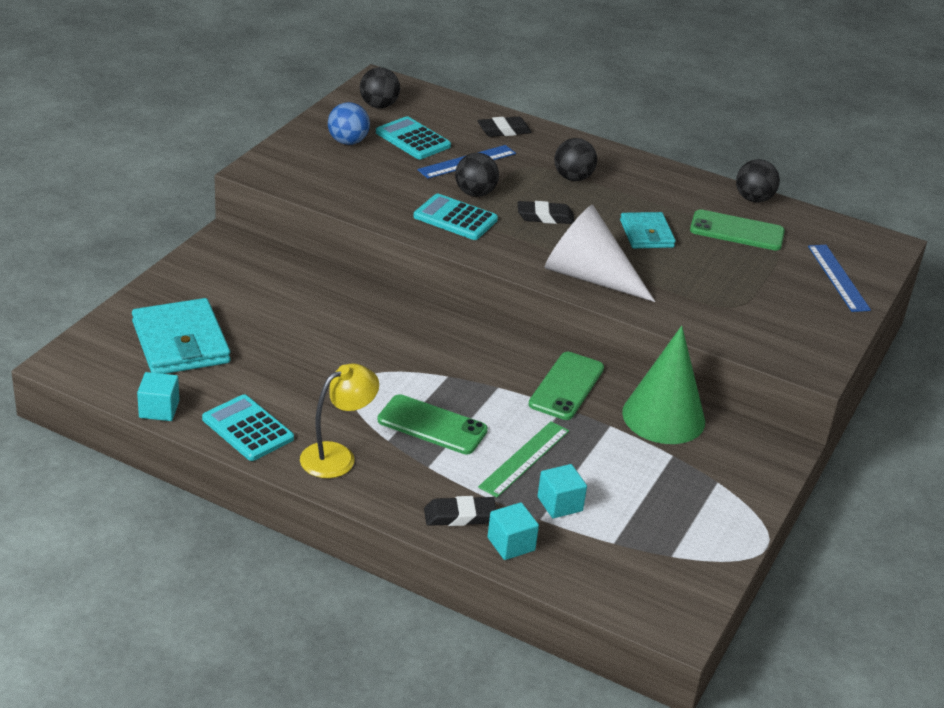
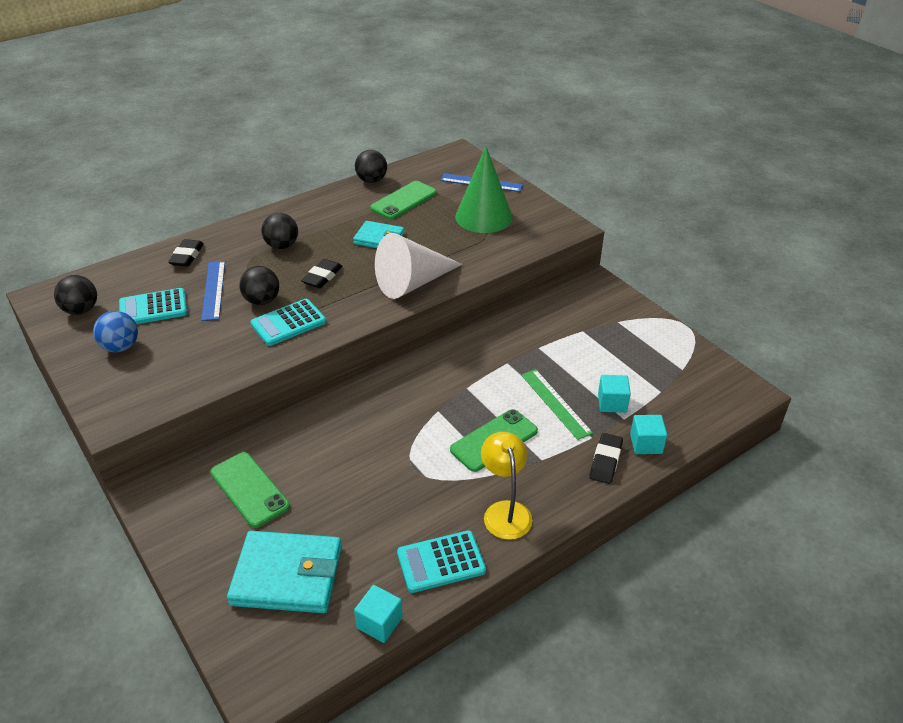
camera: 60 degrees left, 5 degrees up
green phone [528,352,604,420] -> green phone moved to [211,452,290,528]
green cone [622,326,705,444] -> green cone moved to [455,147,513,233]

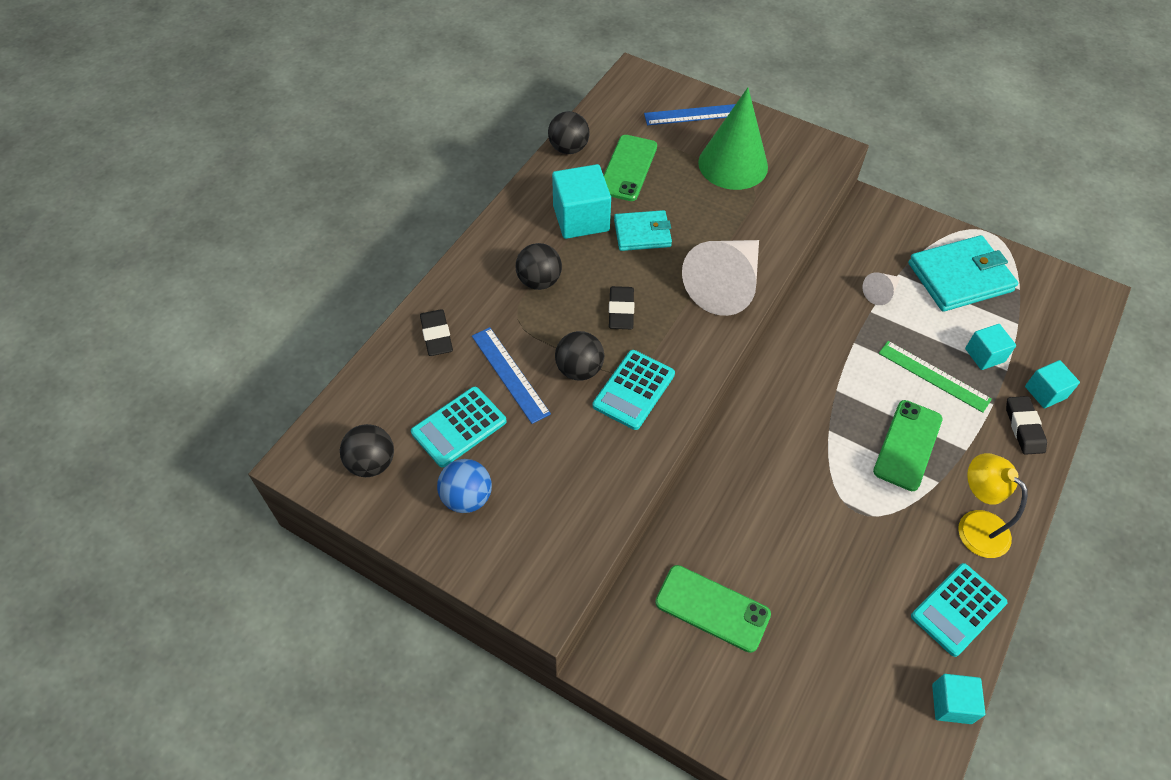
camera: 25 degrees left, 15 degrees up
turquoise wallet [227,531,342,613] -> turquoise wallet moved to [908,235,1018,312]
none -> turquoise cube [552,164,611,239]
none -> white cone [862,272,900,305]

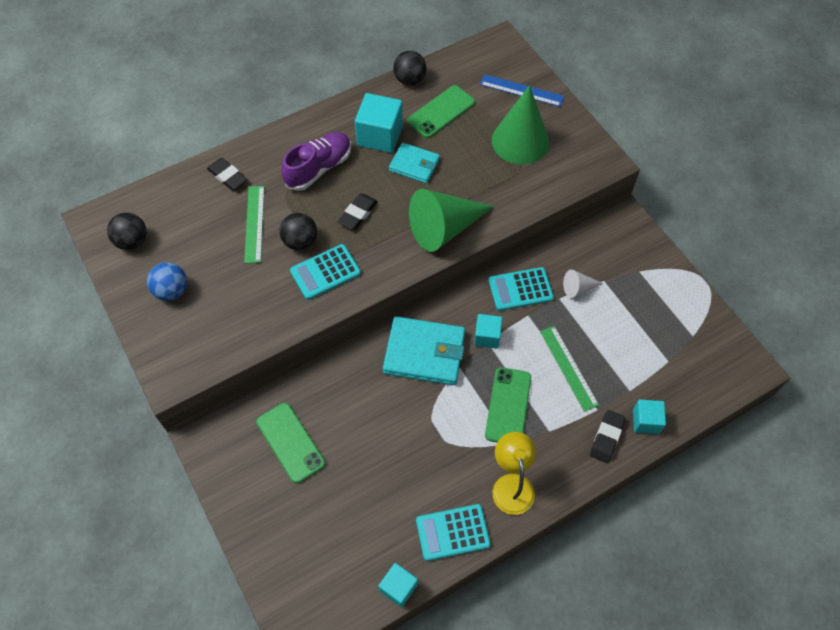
camera: 30 degrees right, 5 degrees up
turquoise calculator [411,387,507,467] -> turquoise calculator moved to [488,267,554,311]
black eraser [420,309,453,356] -> black eraser turned 60 degrees counterclockwise [207,158,247,190]
blue ruler [472,327,551,424] -> green ruler [244,186,265,263]
black ball [516,243,562,290] -> purple shoe [281,132,351,191]
white cone [682,240,759,316] -> green cone [409,189,494,252]
green phone [873,400,943,491] -> green phone turned 45 degrees counterclockwise [485,367,531,442]
turquoise wallet [908,235,1018,312] -> turquoise wallet moved to [383,316,465,385]
turquoise cube [965,324,1016,370] -> turquoise cube moved to [474,314,502,348]

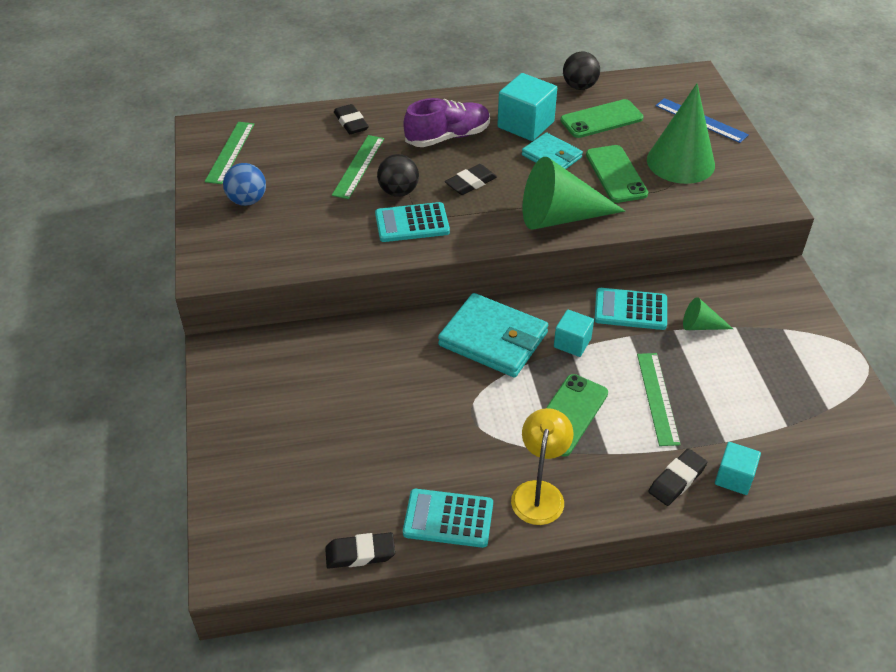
camera: 20 degrees right, 15 degrees down
black ball [107,212,147,250] -> green ruler [205,122,254,184]
green phone [256,403,325,483] -> green phone moved to [586,145,648,203]
turquoise cube [379,563,418,608] -> black eraser [325,532,395,569]
white cone [563,269,603,298] -> green cone [683,297,733,330]

